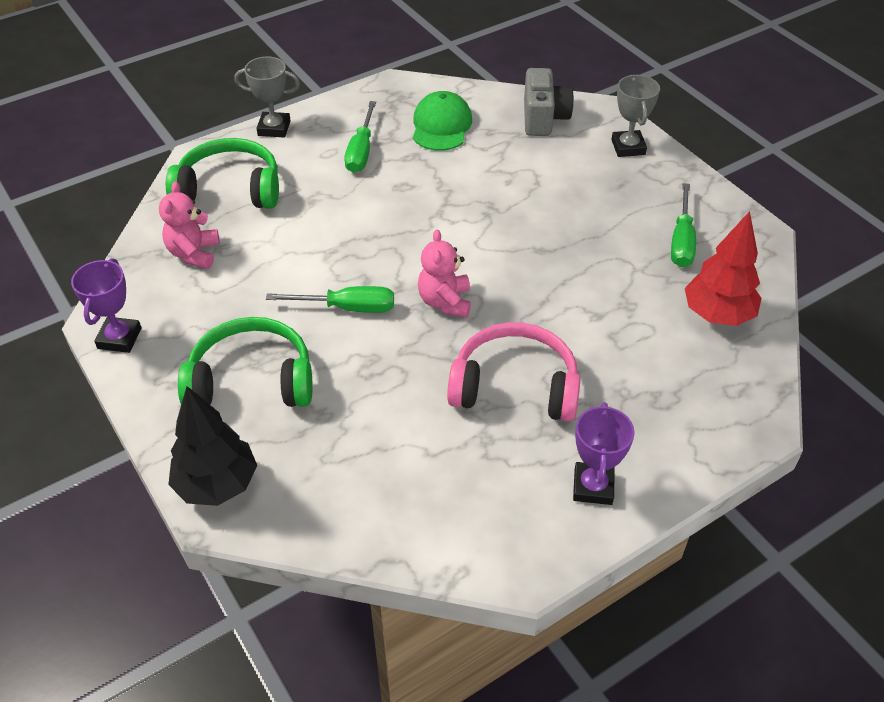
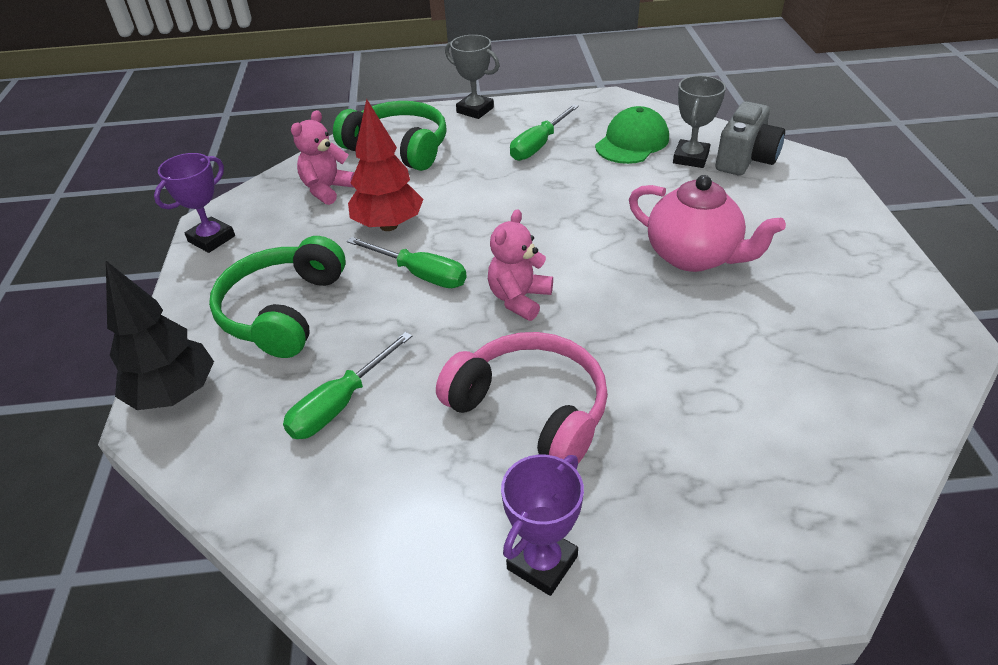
camera: 30 degrees right, 5 degrees down
green headphones [178,317,312,407] -> green headphones turned 105 degrees counterclockwise [209,236,346,358]
grey trophy [612,75,660,157] -> grey trophy moved to [673,76,726,168]
green screwdriver [671,183,696,268] -> green screwdriver moved to [283,332,412,439]
red tree [685,211,762,326] -> red tree moved to [348,99,423,231]
none -> pink teapot [629,175,786,272]

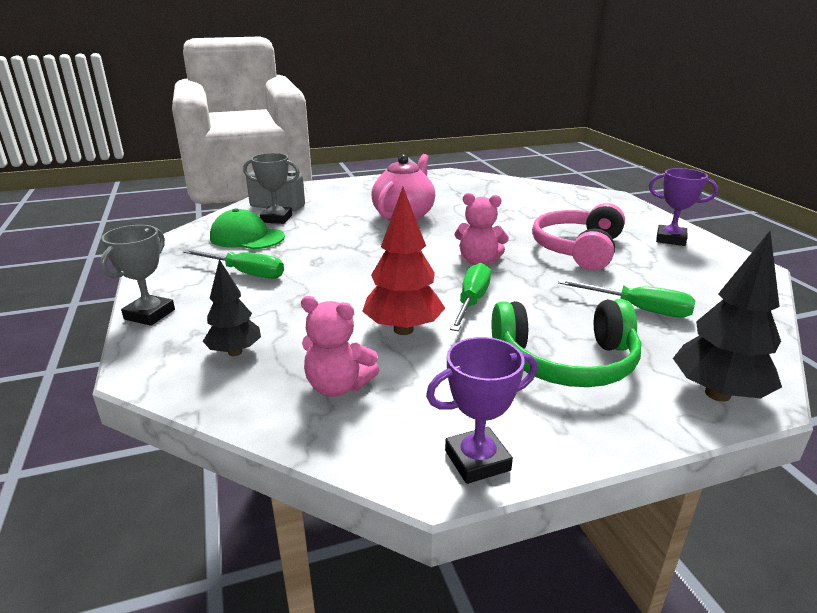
camera: 105 degrees left, 15 degrees down
purple trophy [154,153,235,253] -> purple trophy turned 45 degrees counterclockwise [426,337,537,484]
green headphones [333,101,447,171] -> black tree [203,259,261,356]

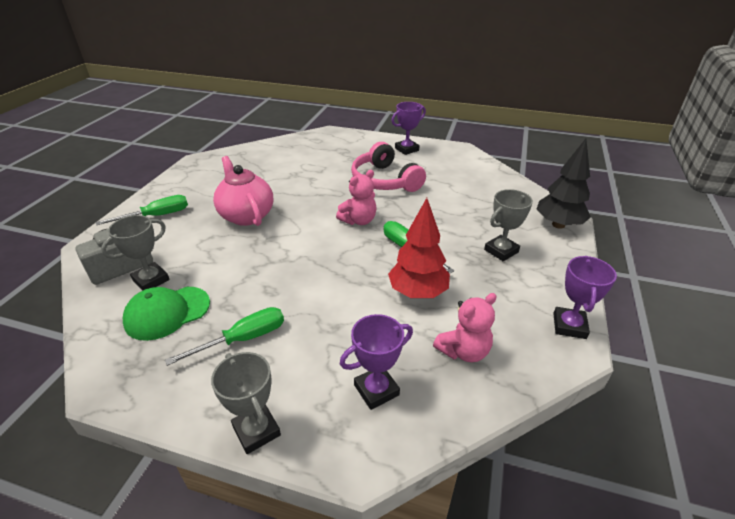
camera: 55 degrees left, 10 degrees up
black tree [203,259,261,356] -> purple trophy [340,314,413,410]
green headphones [492,299,641,387] -> grey trophy [484,189,533,261]
green screwdriver [558,279,696,318] -> green screwdriver moved to [96,195,188,225]

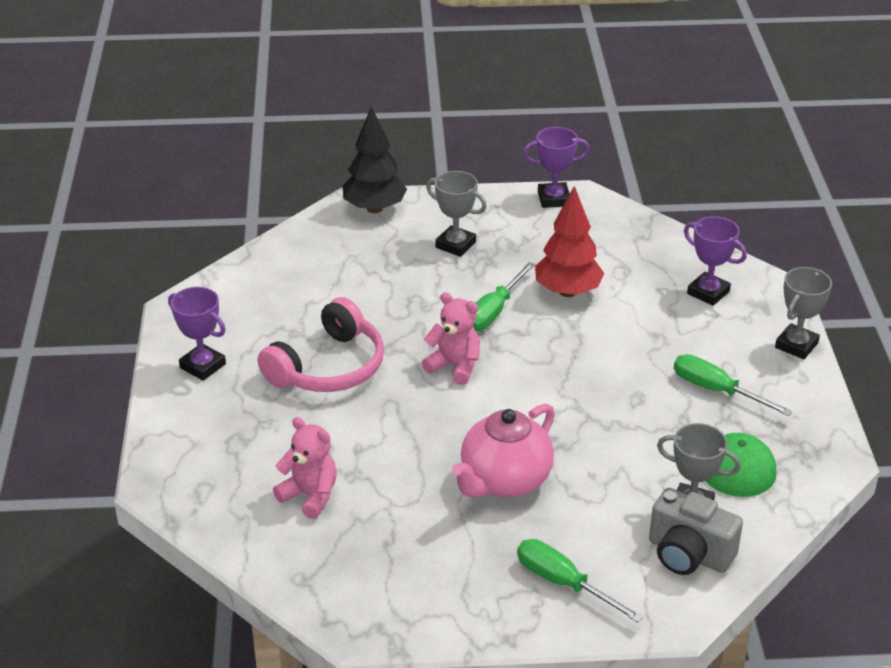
camera: 110 degrees left, 0 degrees up
pink teddy bear [433,293,496,362] -> pink teddy bear moved to [273,417,337,519]

